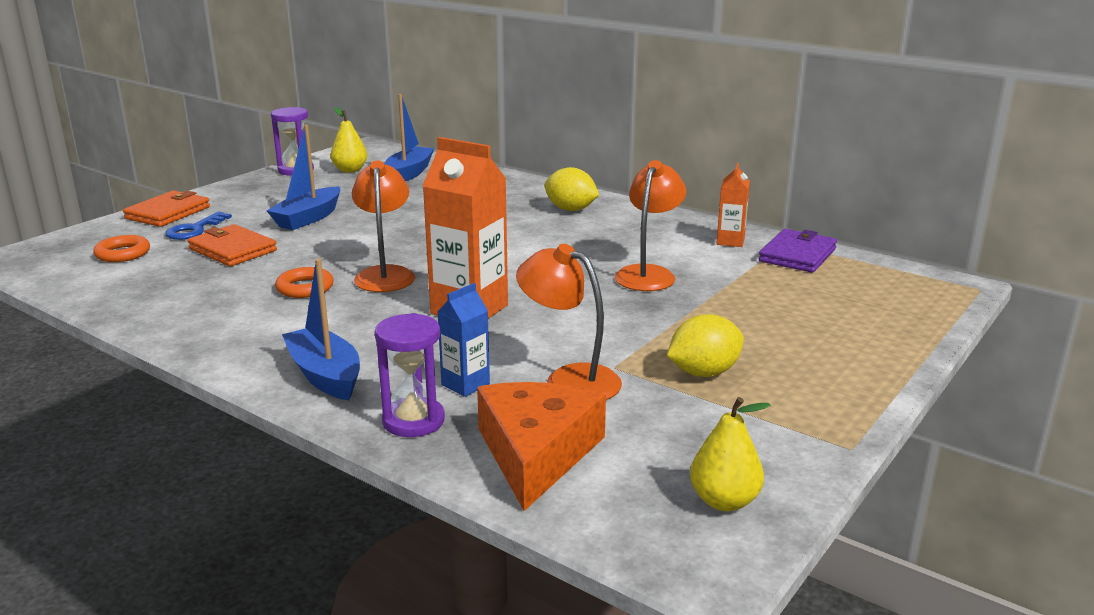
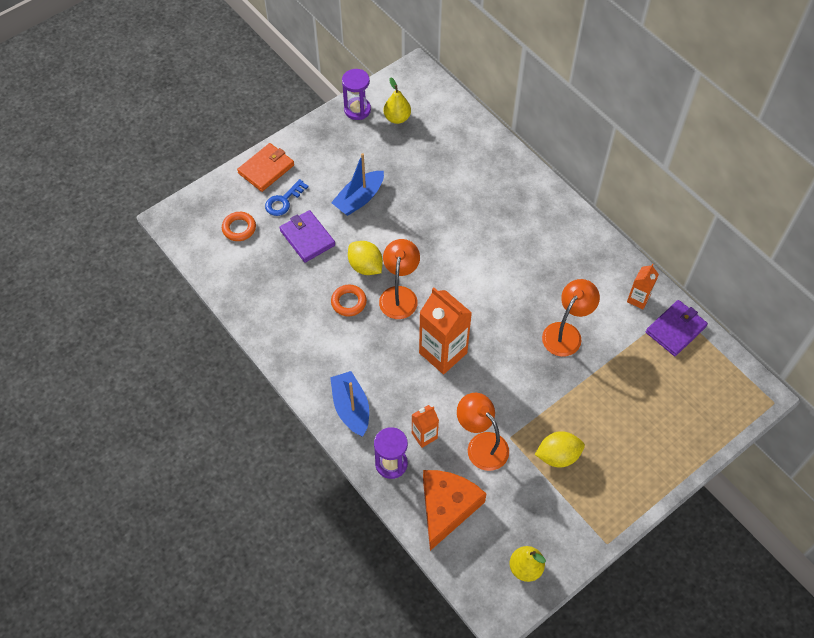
camera: 15 degrees right, 35 degrees up
orange wallet [188,224,277,266] -> purple wallet [279,210,335,262]
blue boat [385,94,434,181] -> none
blue carton [437,283,490,397] -> orange carton [412,405,439,448]
yellow lemon [545,167,599,211] -> yellow lemon moved to [348,241,383,275]

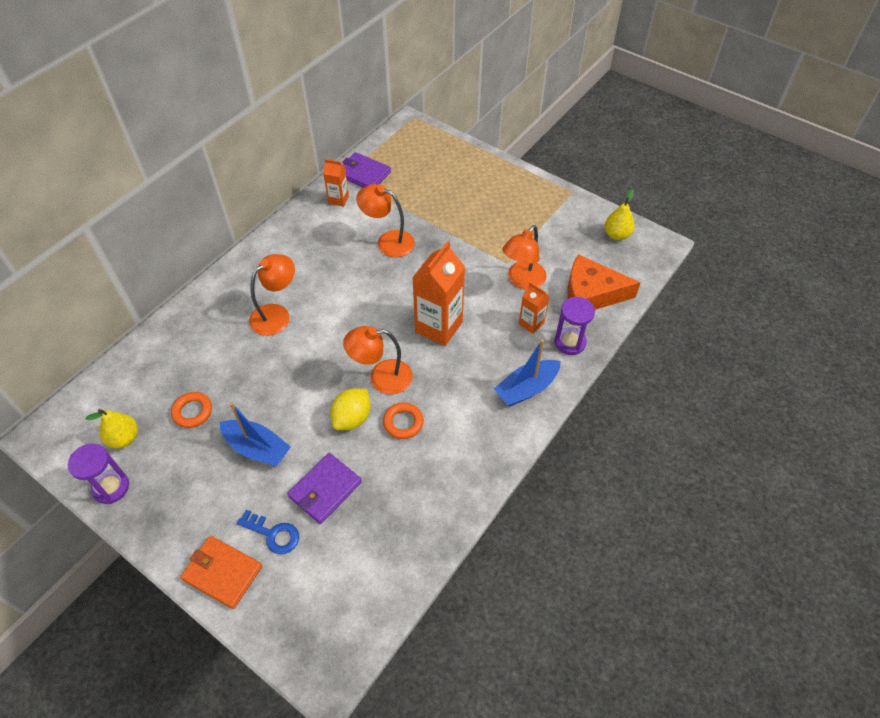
camera: 105 degrees left, 5 degrees down
orange ring [222,212,256,241] -> orange ring moved to [171,392,212,428]
yellow lemon [535,431,585,468] -> none
none -> orange lamp [249,254,295,336]

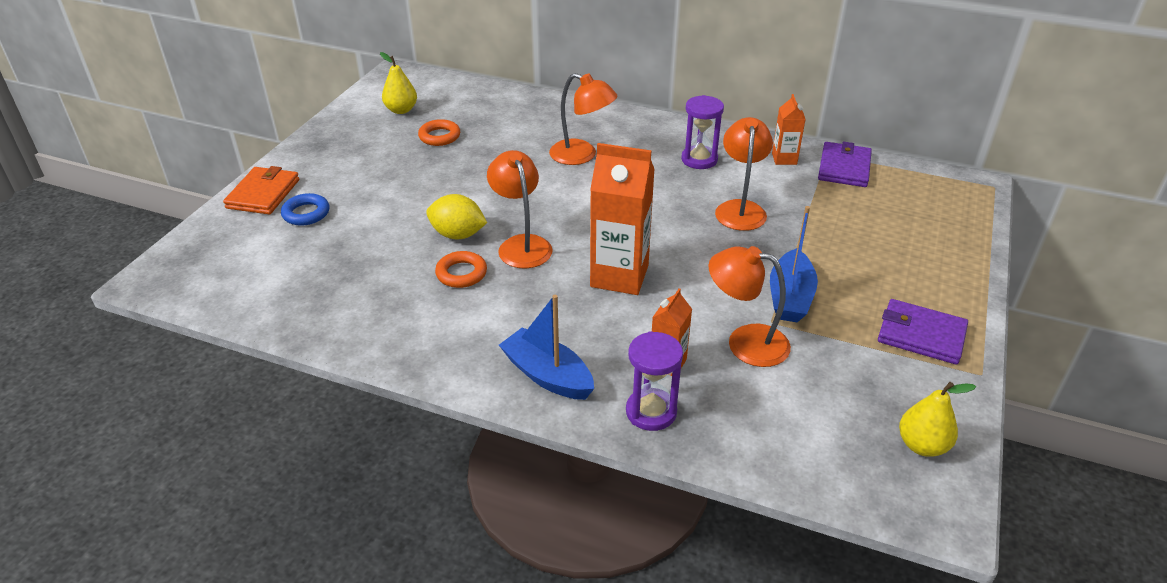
camera: 75 degrees right, 15 degrees down
purple hourglass [68,444,129,504] -> purple hourglass moved to [681,95,724,169]
blue boat [219,402,291,467] -> blue boat moved to [770,206,818,323]
blue key [237,510,299,554] -> blue ring [281,193,329,226]
purple wallet [287,453,362,524] -> purple wallet moved to [878,299,968,365]
orange cheese [567,254,641,310] -> none

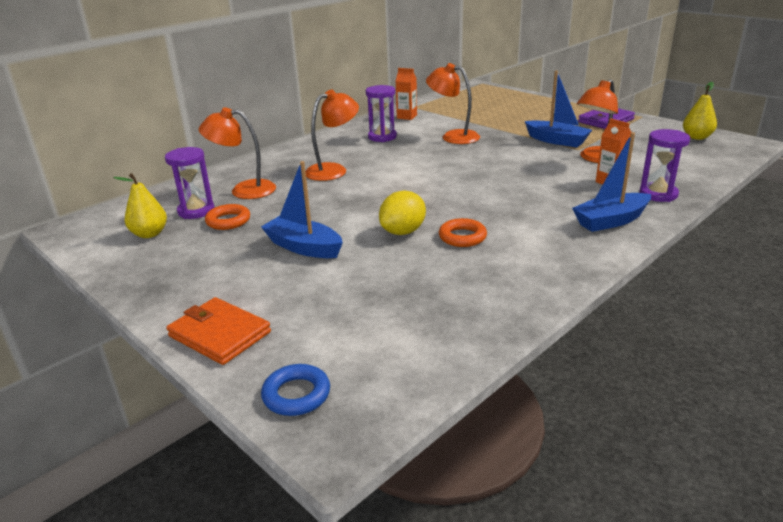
camera: 65 degrees left, 10 degrees down
blue ring [281,193,329,226] -> blue ring moved to [261,364,330,416]
orange lamp [487,150,553,268] -> orange lamp moved to [199,107,276,199]
orange carton [590,143,655,295] -> none
purple wallet [818,142,872,187] -> none
none -> purple hourglass [165,147,215,219]
none -> blue boat [261,161,343,258]

